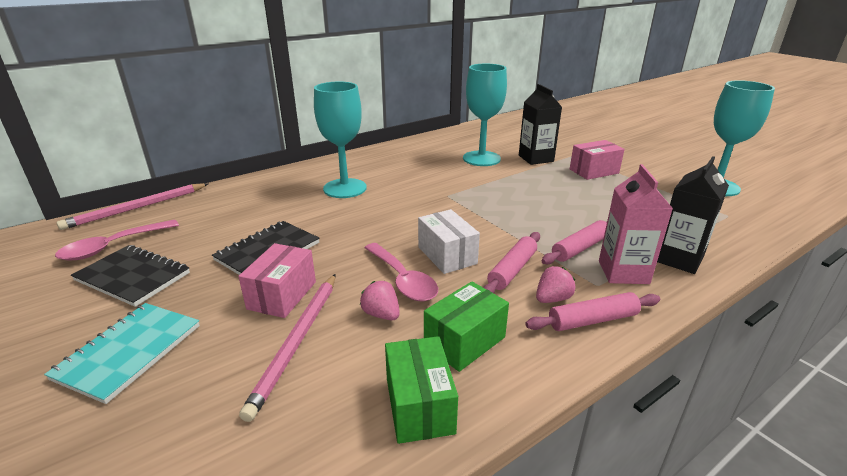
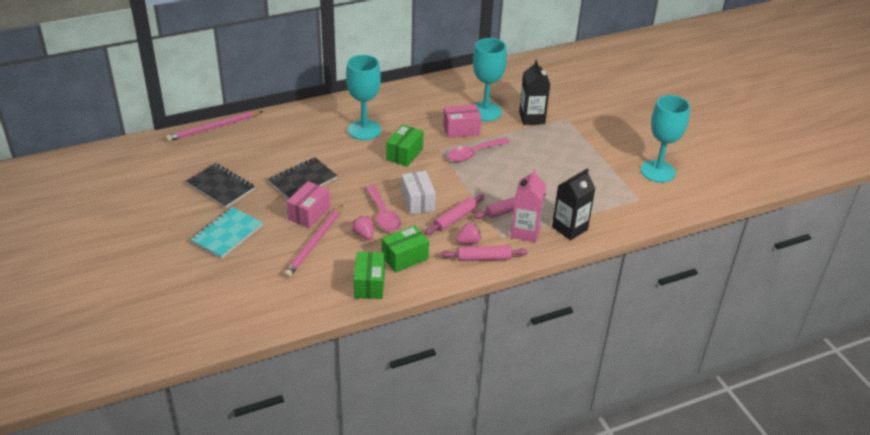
camera: 10 degrees right, 10 degrees up
pink spoon [55,220,179,260] -> pink spoon moved to [448,137,510,162]
pink box [570,140,625,180] -> pink box moved to [443,104,481,138]
none -> green box [386,124,423,167]

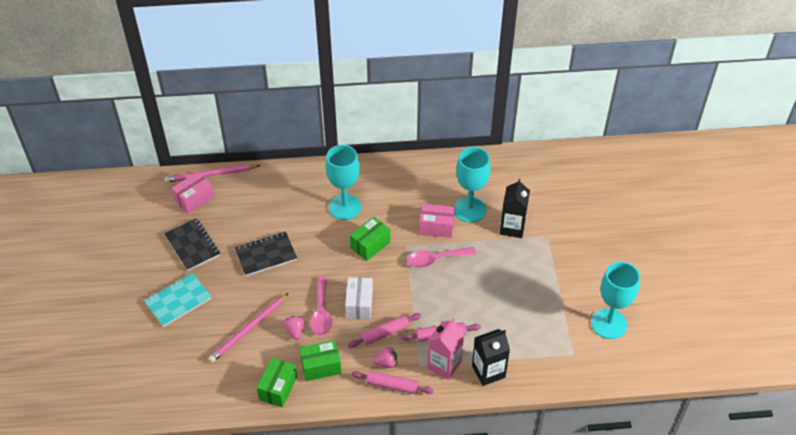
camera: 20 degrees right, 10 degrees up
pink box [286,181,330,228] -> pink box moved to [172,172,214,214]

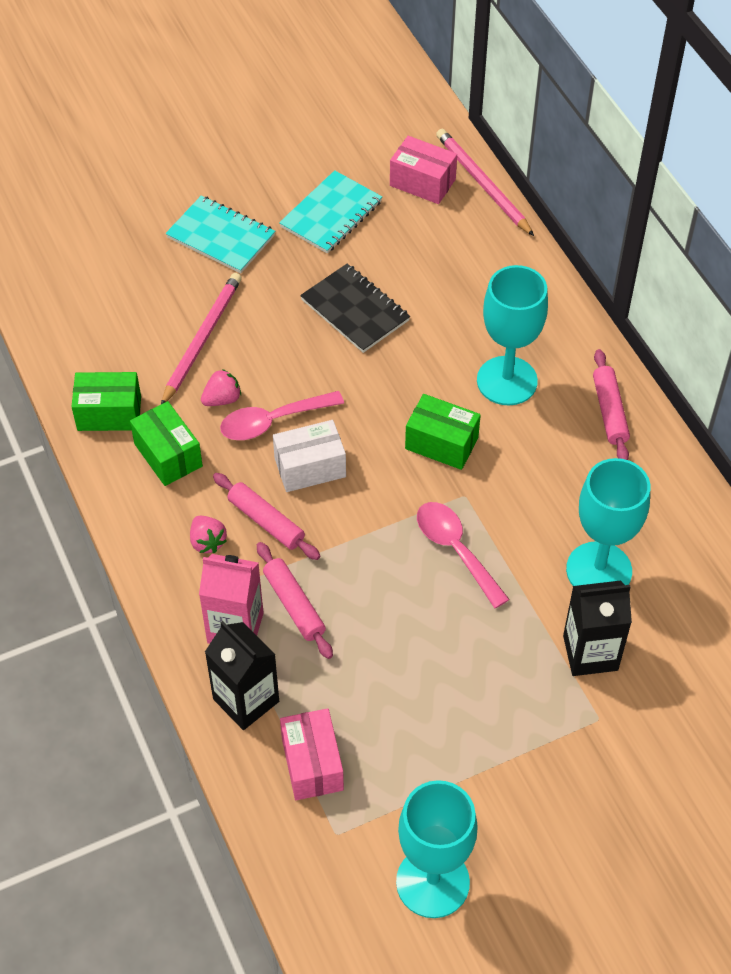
camera: 70 degrees right, 5 degrees up
black notebook [164,218,220,271] -> turquoise notebook [279,170,382,254]
pink pencil [208,293,289,363] -> pink pencil turned 90 degrees clockwise [161,273,242,404]
pink rolling pin [352,371,434,394] -> pink rolling pin moved to [593,349,630,460]
pink box [419,204,455,238] -> pink box moved to [280,708,344,800]

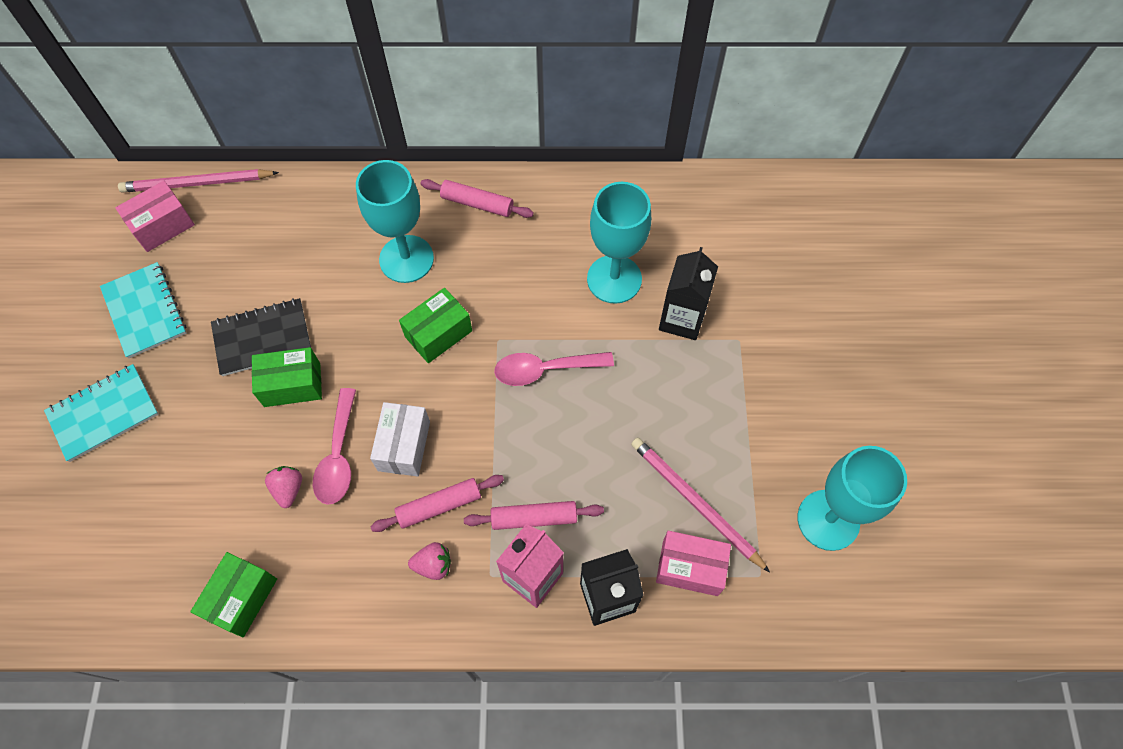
camera: 65 degrees left, 10 degrees up
green box [130,401,203,486] -> green box moved to [252,347,322,407]
pink pencil [161,273,242,404] -> pink pencil moved to [631,437,770,572]

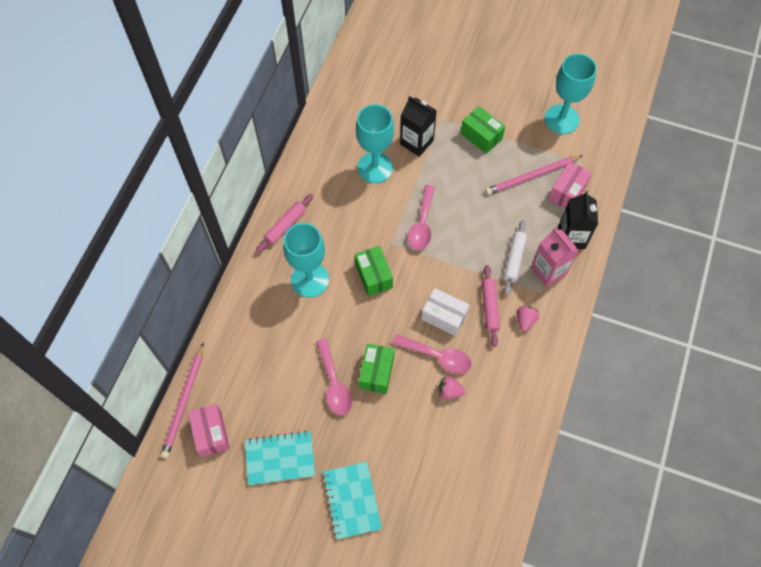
camera: 70 degrees left, 0 degrees up
green box [190,552,277,637] -> green box moved to [461,106,505,154]
black notebook [211,298,311,376] -> pink spoon [316,339,352,415]
pink rolling pin [464,501,604,530] -> white rolling pin [504,220,527,295]

